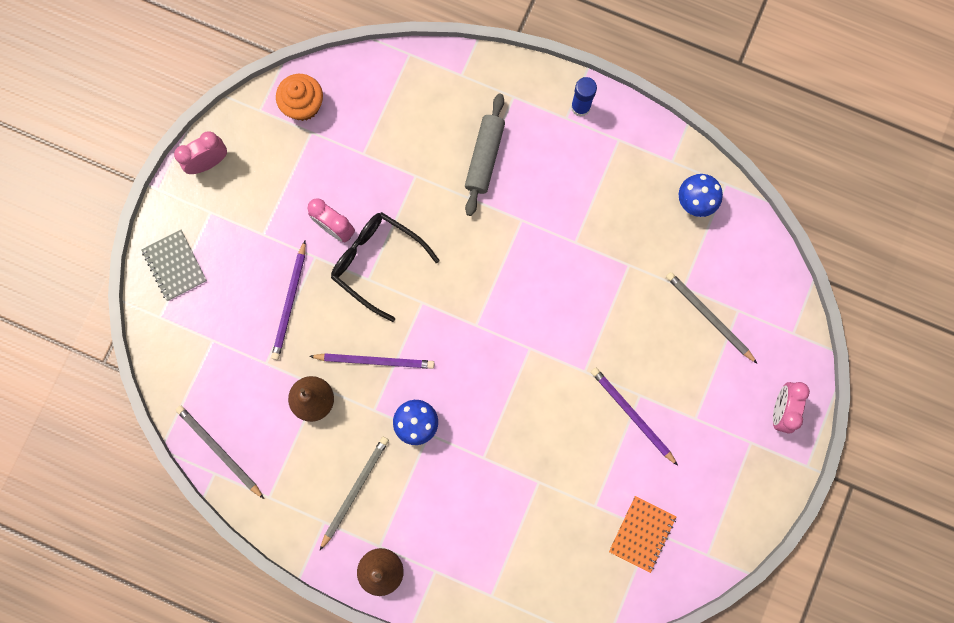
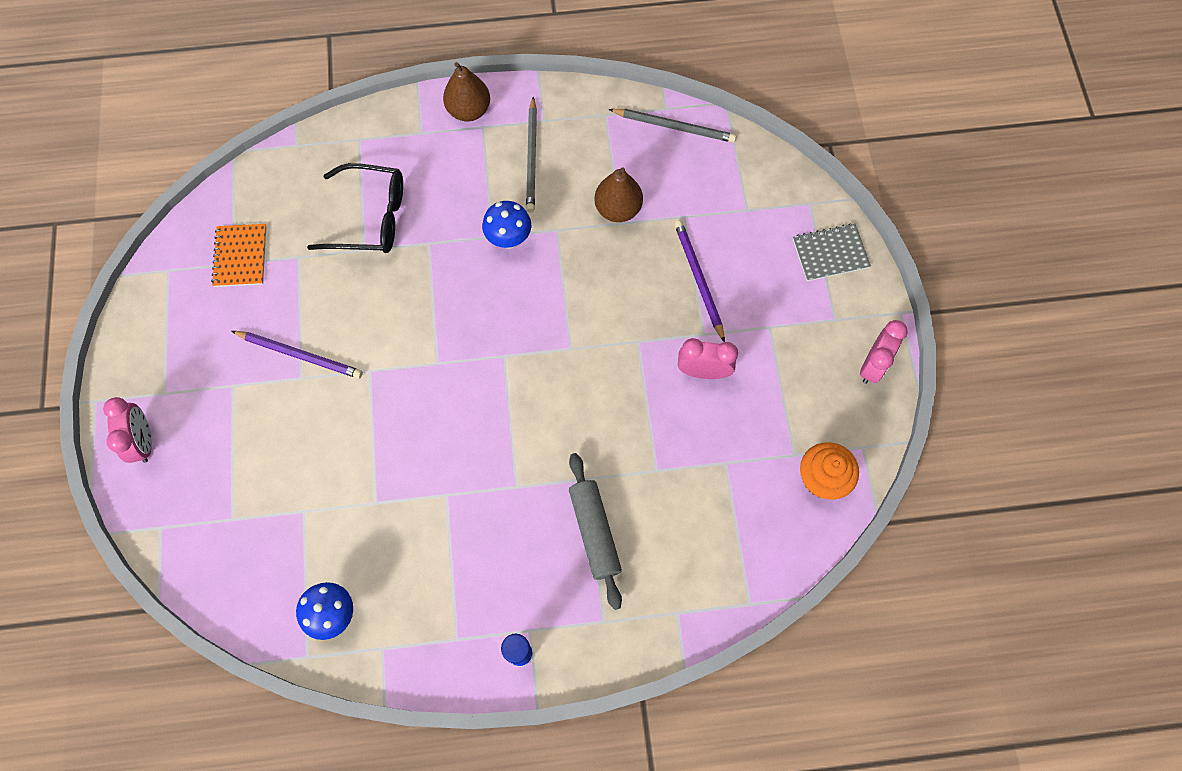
camera: 150 degrees right, 10 degrees down
grey notebook [141,230,207,301] -> grey notebook turned 45 degrees counterclockwise [793,223,871,281]
purple pencil [309,353,435,369] -> none
black glasses [331,212,439,322] -> black glasses moved to [307,163,403,253]
grey pencil [666,272,757,363] -> none

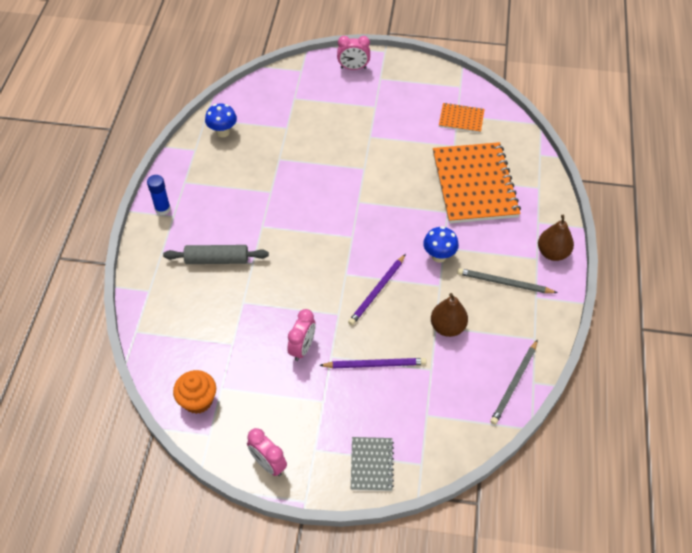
camera: 105 degrees right, 15 degrees down
purple pencil [231,331,363,379] -> purple pencil moved to [348,254,406,325]
black glasses [307,163,403,253] -> orange notebook [433,142,521,224]

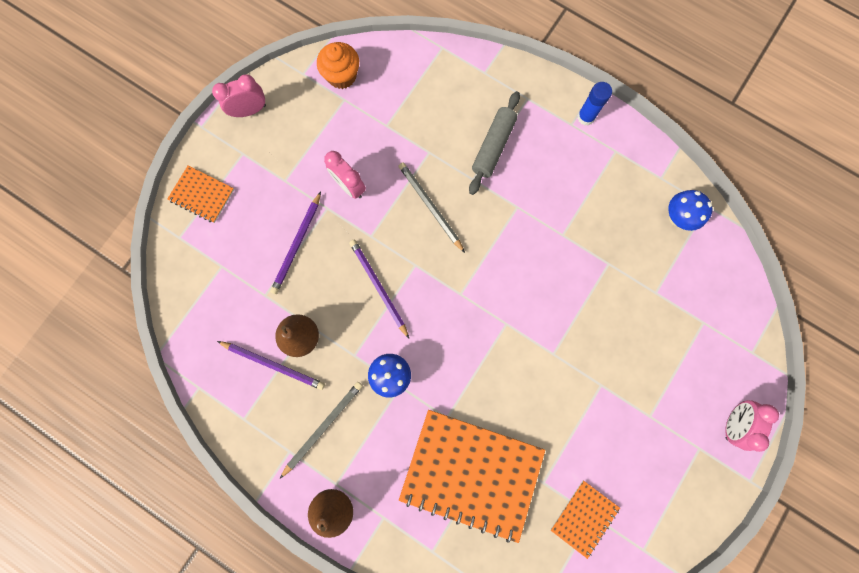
camera: 115 degrees right, 25 degrees up
grey notebook [351,437,394,491] -> orange notebook [167,166,234,223]
grey pencil [490,339,538,425] -> grey pencil moved to [399,162,465,253]
none -> purple pencil [217,341,325,390]

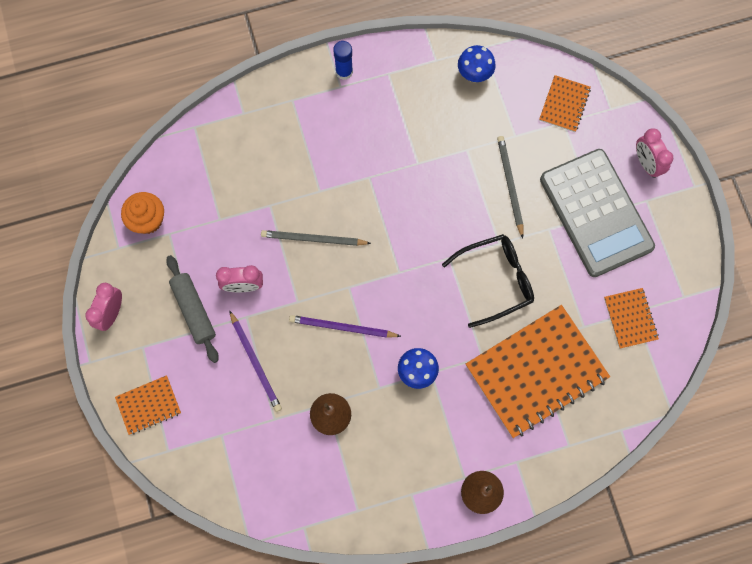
camera: 50 degrees left, 5 degrees down
purple pencil [217,341,325,390] -> none
grey pencil [280,382,363,478] -> grey pencil moved to [497,136,523,238]
grey rolling pin [469,91,520,195] -> grey rolling pin moved to [166,255,219,363]
none -> black glasses [442,234,534,328]
none -> orange notebook [539,75,591,132]
none -> grey calculator [540,149,655,277]

